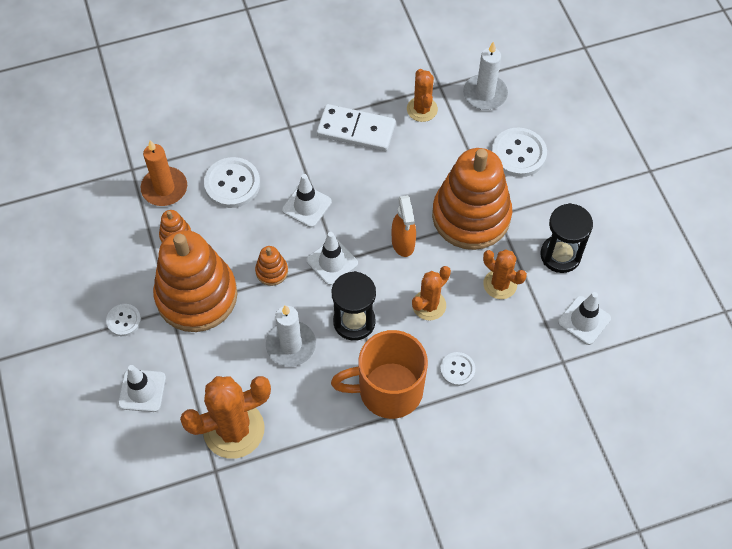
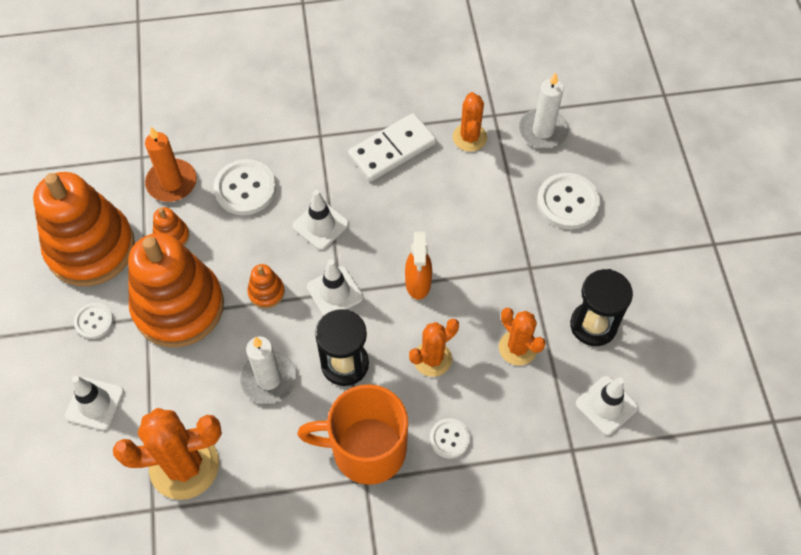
camera: 10 degrees right, 0 degrees up
white domino [316,104,396,151] -> white domino turned 60 degrees counterclockwise [348,113,436,181]
orange stacking toy [432,148,512,250] -> orange stacking toy moved to [33,172,135,286]

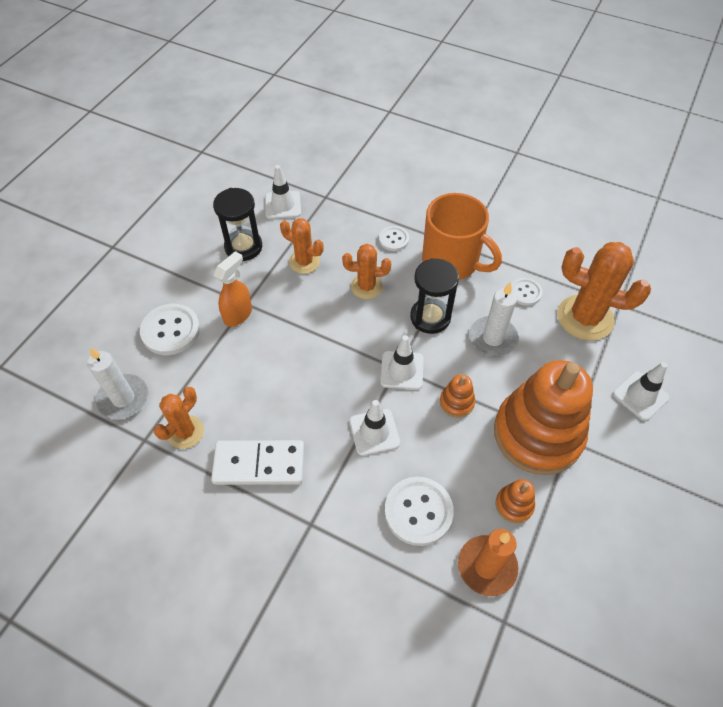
camera: 145 degrees left, 5 degrees down
orange stacking toy [33,172,135,286] -> none
white button [74,303,113,339] -> white button moved to [511,278,543,306]
orange spray bottle [405,232,432,300] -> orange spray bottle moved to [214,251,252,327]
orange cactus [499,308,546,365] -> orange cactus turned 60 degrees counterclockwise [280,218,324,274]

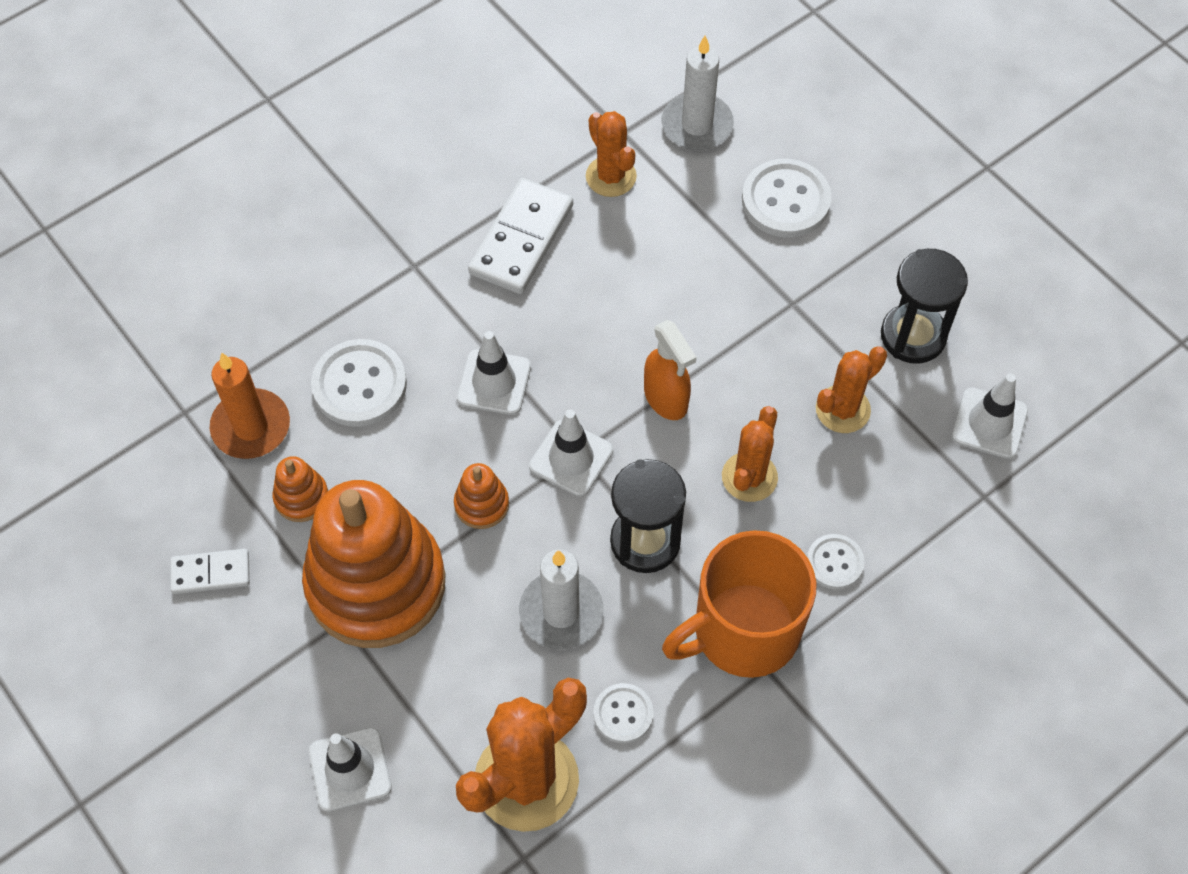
camera: 115 degrees right, 5 degrees up
orange spray bottle [214,251,252,327] -> orange spray bottle moved to [644,320,697,420]
none -> white domino [171,549,250,594]

